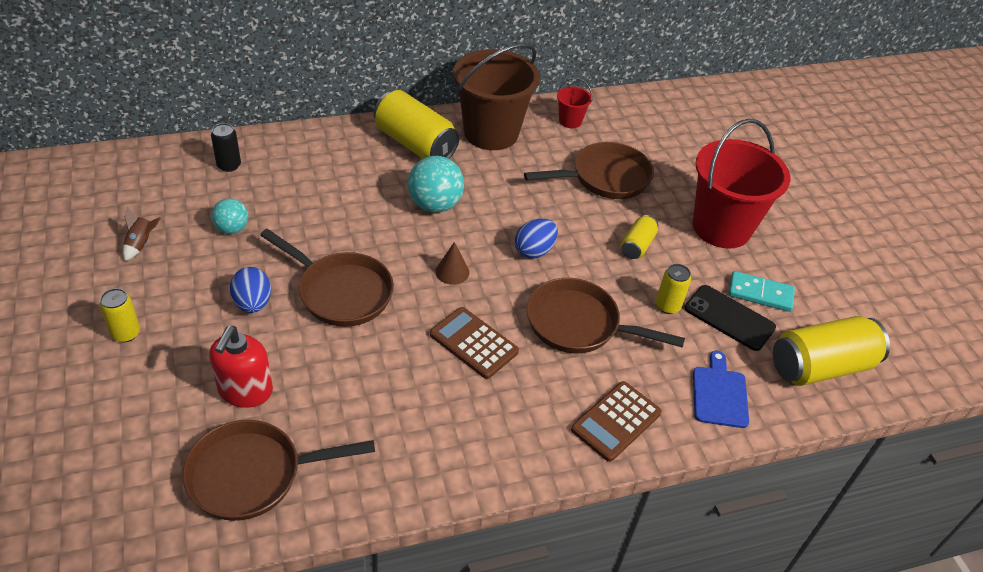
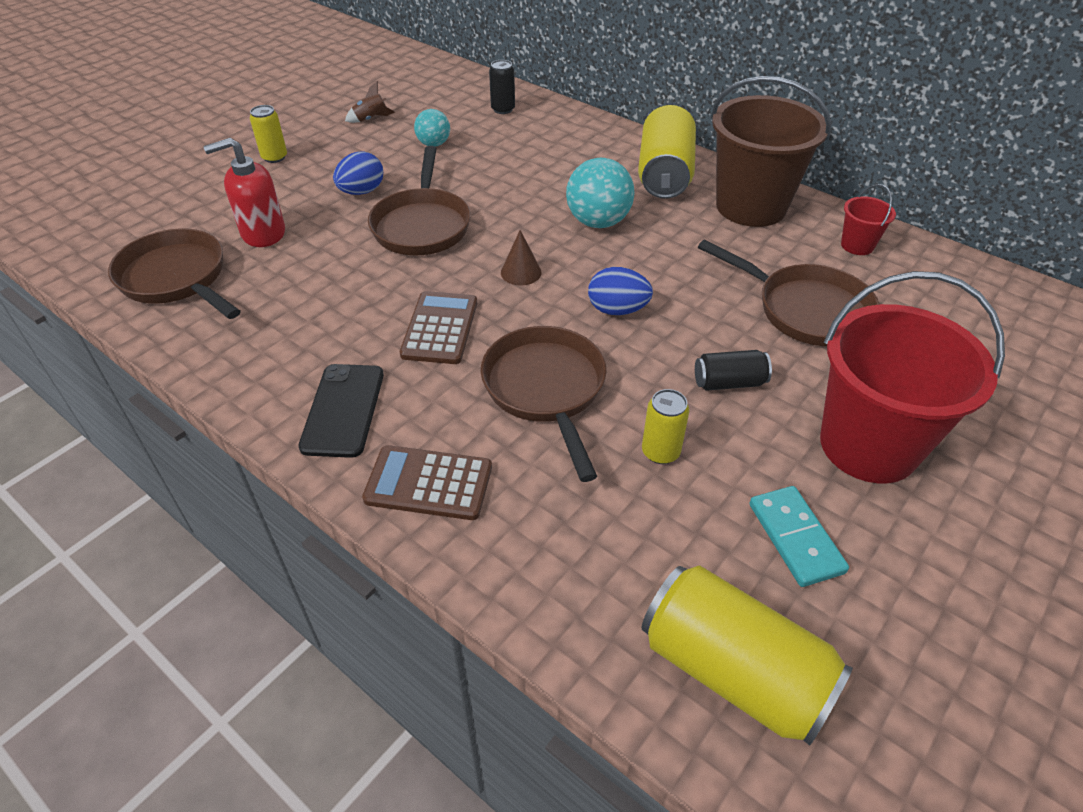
camera: 60 degrees right, 0 degrees up
yellow can [621,215,658,259] -> black can [695,350,772,391]
black phone [685,285,776,351] -> black phone moved to [298,364,384,458]
blue cutting board [693,351,749,428] -> none

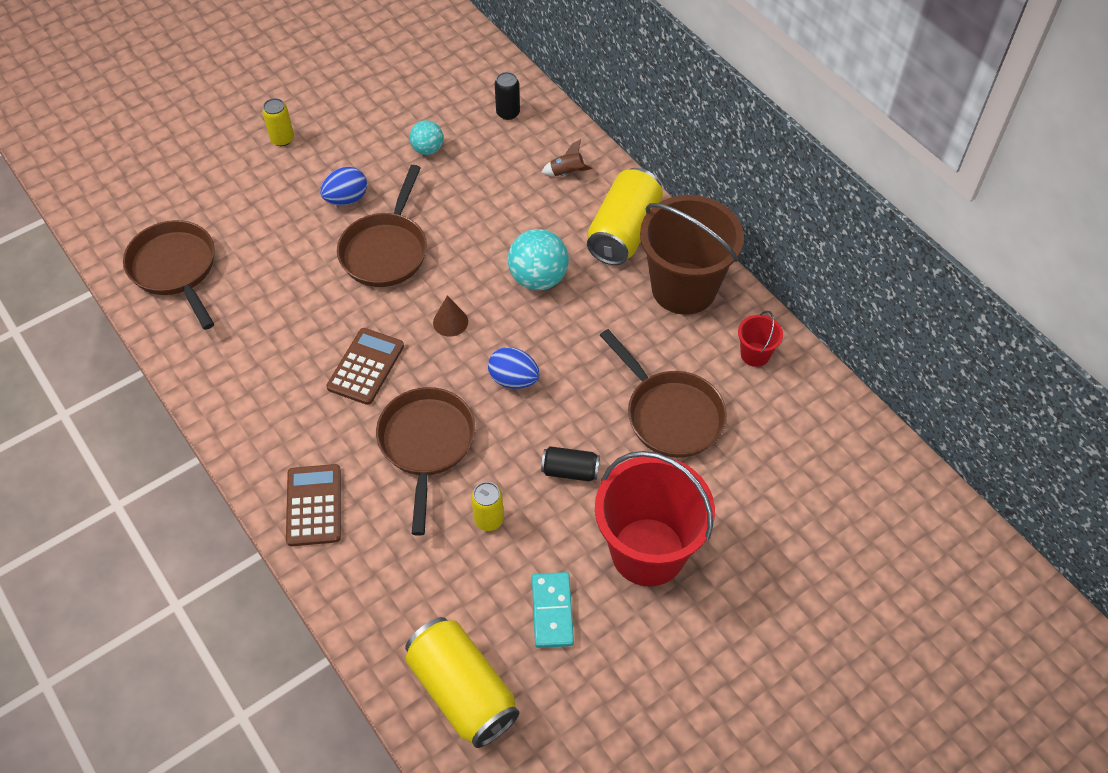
camera: 15 degrees right, 10 degrees up
red soap dispenser [203,138,285,247] -> none
black phone [298,364,384,458] -> none
brown rocket [345,81,395,123] -> brown rocket moved to [541,139,592,176]
brown calculator [362,445,492,520] -> brown calculator turned 60 degrees clockwise [286,464,341,546]

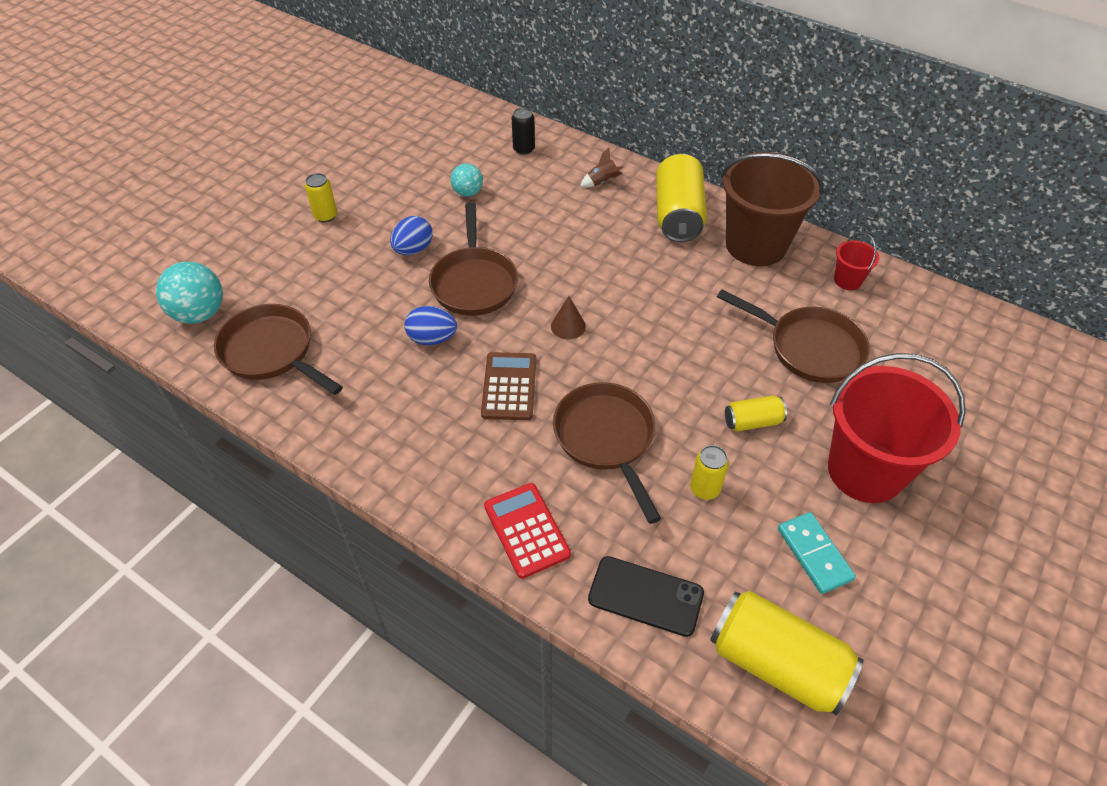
camera: 20 degrees left, 5 degrees down
brown calculator [286,464,341,546] -> red calculator [484,483,571,579]
blue egg [488,347,539,389] -> blue egg moved to [404,306,457,345]
turquoise ball [508,229,569,290] -> turquoise ball moved to [156,262,223,324]
black can [541,446,600,481] -> yellow can [725,396,787,432]
none -> black phone [588,556,704,637]

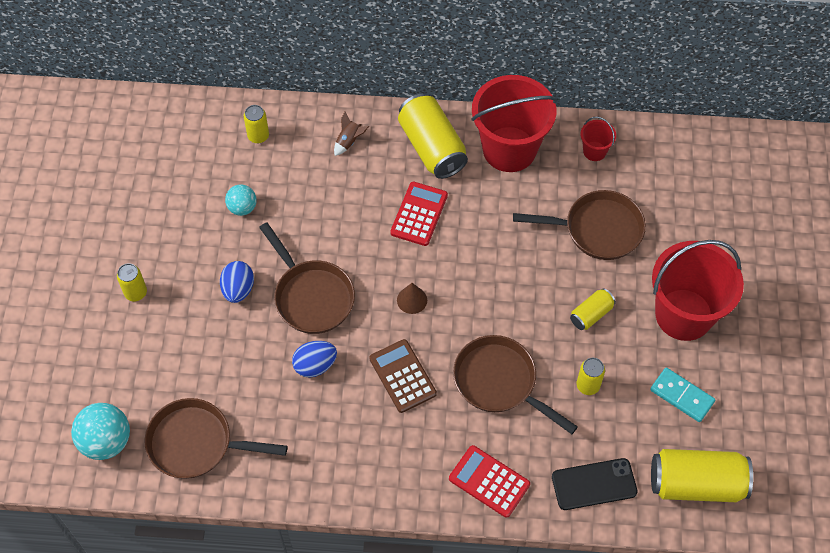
camera: 30 degrees left, 10 degrees up
black can [512,107,535,155] -> yellow can [244,105,269,143]
brown bucket [721,152,824,266] -> red bucket [472,75,557,172]
none -> red calculator [390,181,448,246]

